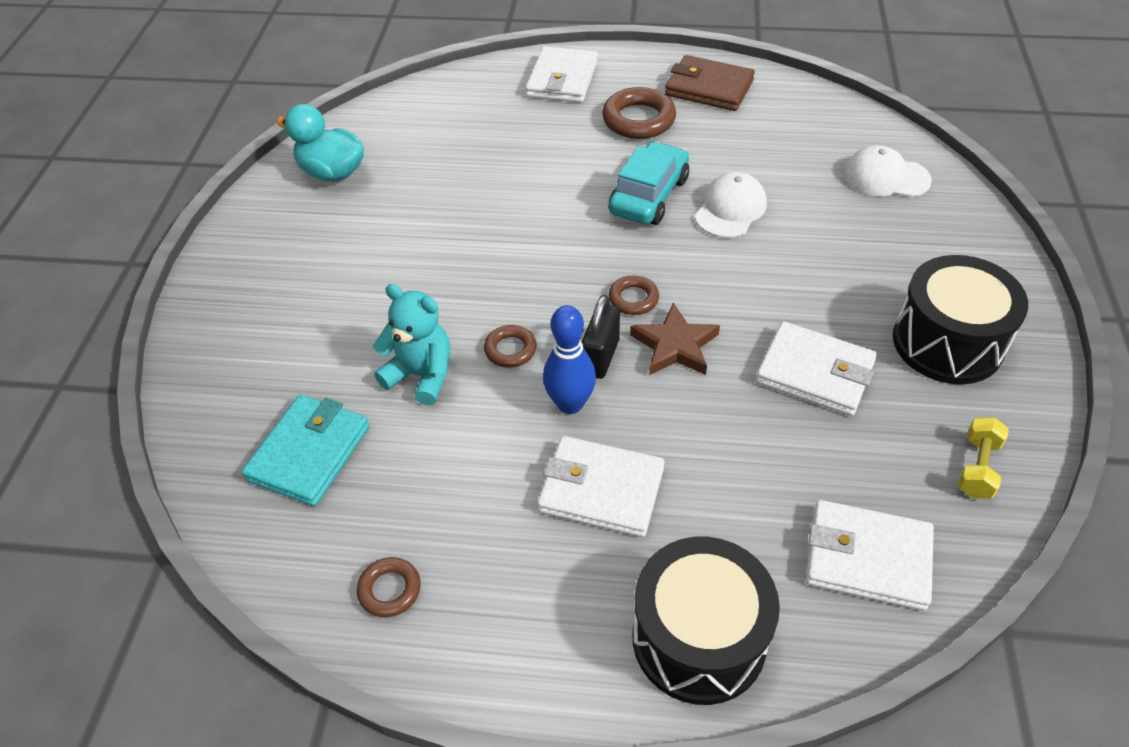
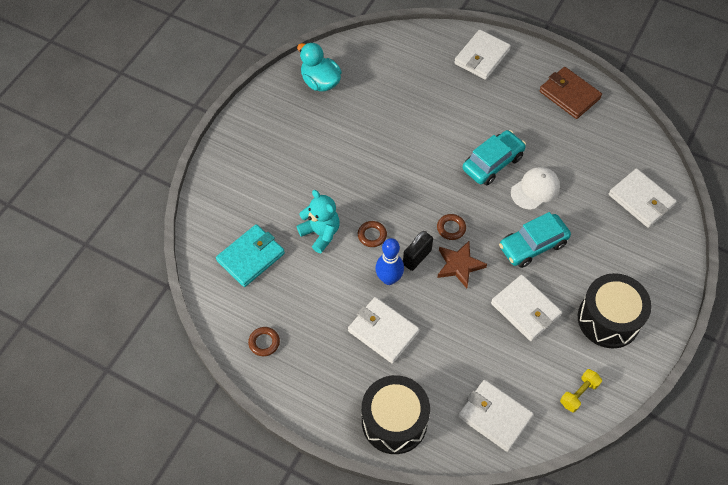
camera: 20 degrees right, 10 degrees up
brown ring [602,87,676,139] -> none
white cap [844,145,932,197] -> white wallet [609,168,677,228]
none -> turquoise car [499,212,571,268]

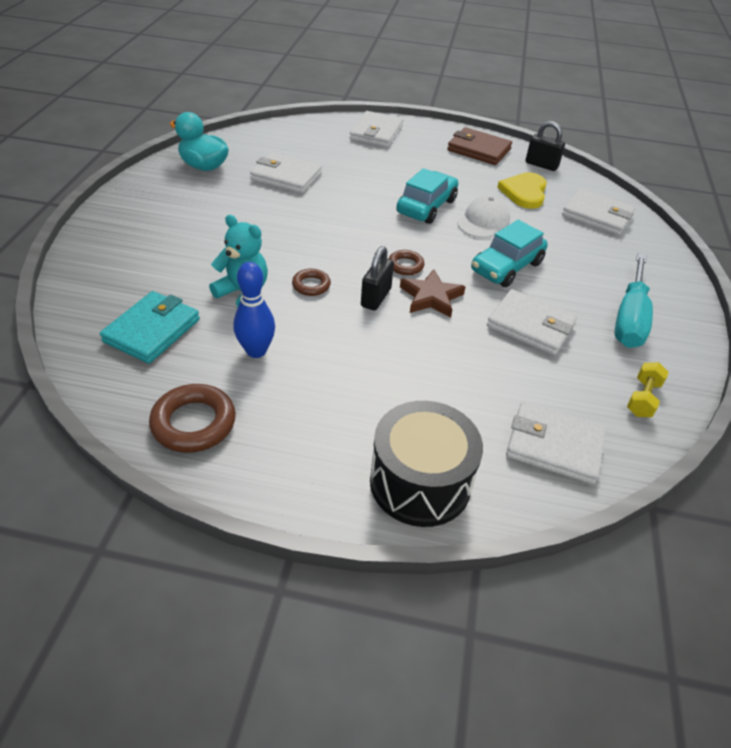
camera: 20 degrees left, 15 degrees down
brown ring [248,327,280,356] -> brown ring [149,384,236,453], size x1.75
white wallet [348,297,420,364] -> white wallet moved to [250,152,322,194]
blue bowling pin [375,238,404,285] -> blue bowling pin moved to [233,262,275,358]
black drum [578,273,652,348] -> turquoise screwdriver [615,254,653,348]
none -> yellow heart [497,172,547,209]
none -> black padlock [525,121,565,171]

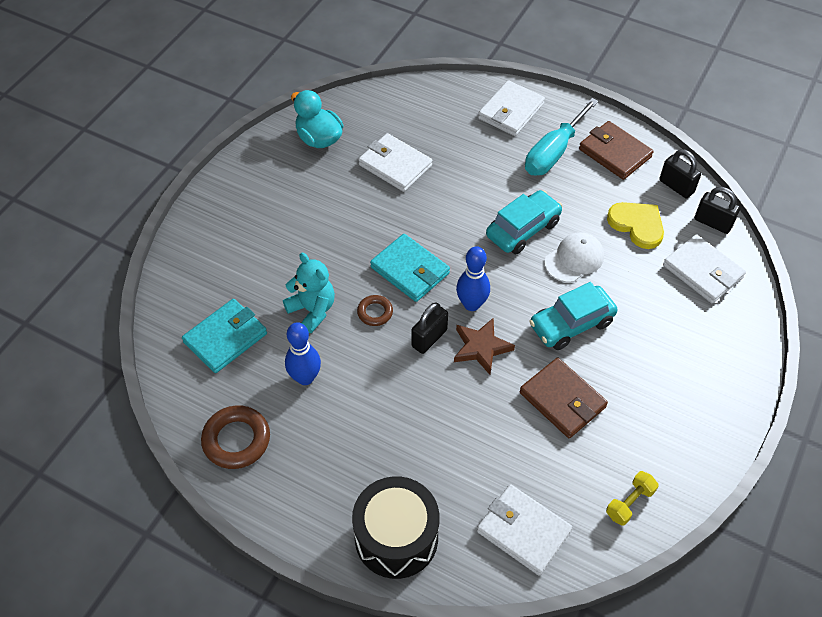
camera: 20 degrees right, 10 degrees up
brown ring [388,250,424,275] -> blue bowling pin [456,246,490,311]
white wallet [487,289,577,355] -> brown wallet [520,358,608,438]
yellow heart [497,172,547,209] -> yellow heart turned 105 degrees clockwise [607,202,664,249]
turquoise screwdriver [615,254,653,348] -> turquoise screwdriver moved to [525,98,598,176]
none -> turquoise wallet [370,234,450,302]
none -> black padlock [694,187,740,234]

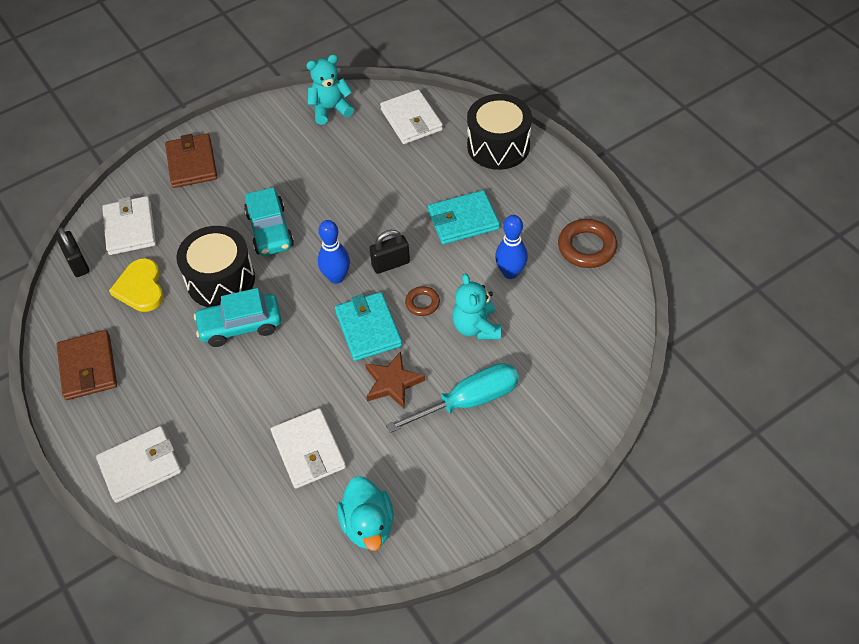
camera: 150 degrees left, 0 degrees up
turquoise wallet [182,299,267,373] -> turquoise wallet moved to [428,190,500,244]
brown star [454,318,515,375] -> brown star moved to [365,351,425,408]
brown wallet [520,358,608,438] -> brown wallet moved to [165,133,217,188]
turquoise screwdriver [525,98,598,176] -> turquoise screwdriver moved to [386,363,519,433]
turquoise car [529,282,618,350] -> turquoise car turned 75 degrees clockwise [244,188,294,256]
white cap [545,233,604,283] -> black drum [176,226,255,307]
yellow dumbbell [606,471,658,526] -> turquoise teddy bear [306,54,354,125]
black padlock [659,149,701,198] -> none

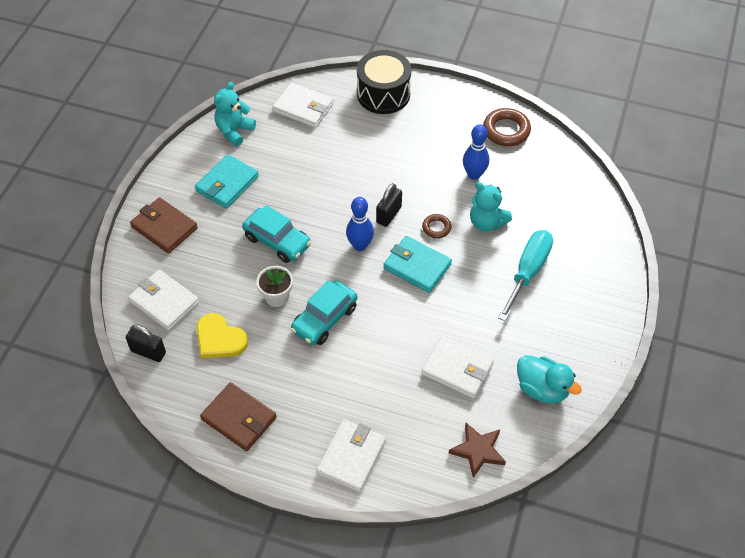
camera: 40 degrees left, 0 degrees up
black drum [176,226,255,307] -> white flower pot [256,266,293,307]
brown star [365,351,425,408] -> brown star moved to [448,423,506,478]
turquoise wallet [428,190,500,244] -> turquoise wallet moved to [195,154,259,209]

